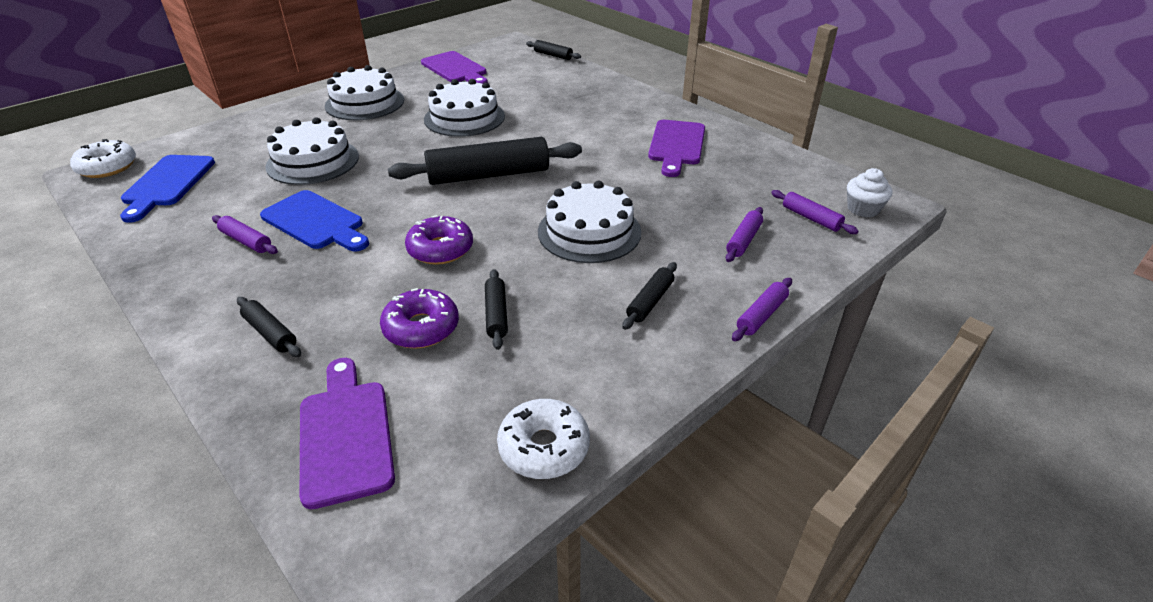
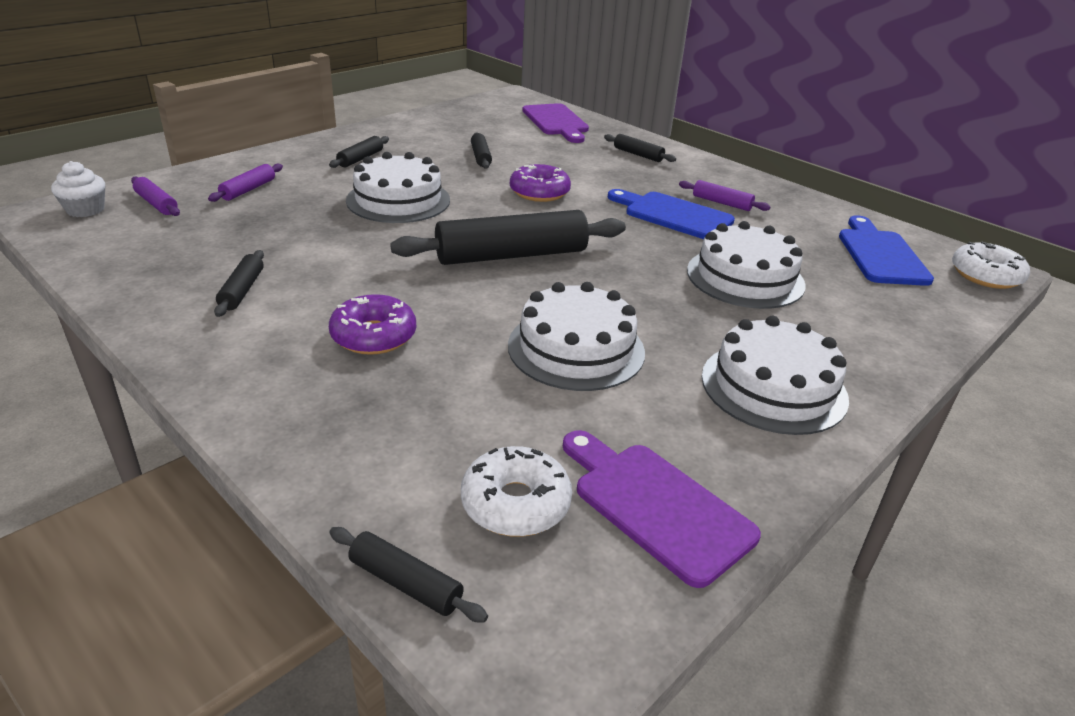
camera: 175 degrees right, 5 degrees down
purple donut [380,288,459,349] -> purple donut moved to [329,294,416,355]
white donut [497,399,590,479] -> white donut moved to [461,446,572,537]
purple cutting board [648,120,705,177] -> black rolling pin [214,250,264,317]
purple rolling pin [732,278,792,341] -> none

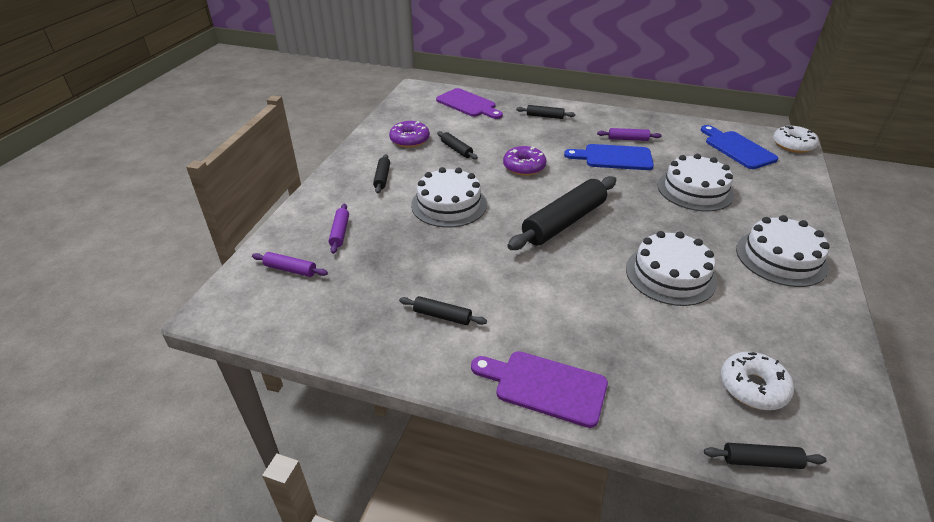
camera: 25 degrees left, 5 degrees up
white cupcake [51,161,105,217] -> none
black rolling pin [214,250,264,317] -> black rolling pin turned 45 degrees counterclockwise [399,296,487,325]
purple donut [329,294,416,355] -> purple donut moved to [389,121,430,148]
purple cutting board [563,430,761,588] -> purple cutting board moved to [471,351,608,428]

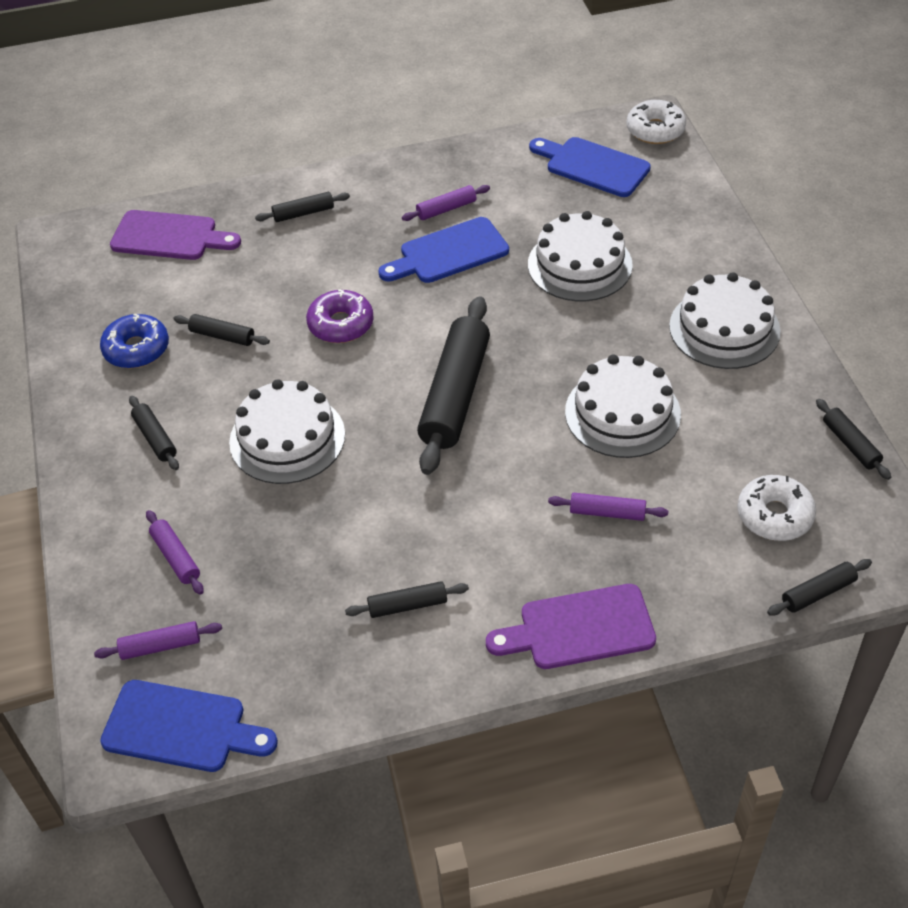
camera: 30 degrees left, 10 degrees up
purple donut [389,121,430,148] -> blue donut [100,314,169,369]
none -> blue cutting board [100,680,278,772]
none -> purple rolling pin [548,493,668,521]
none -> black rolling pin [816,399,891,480]

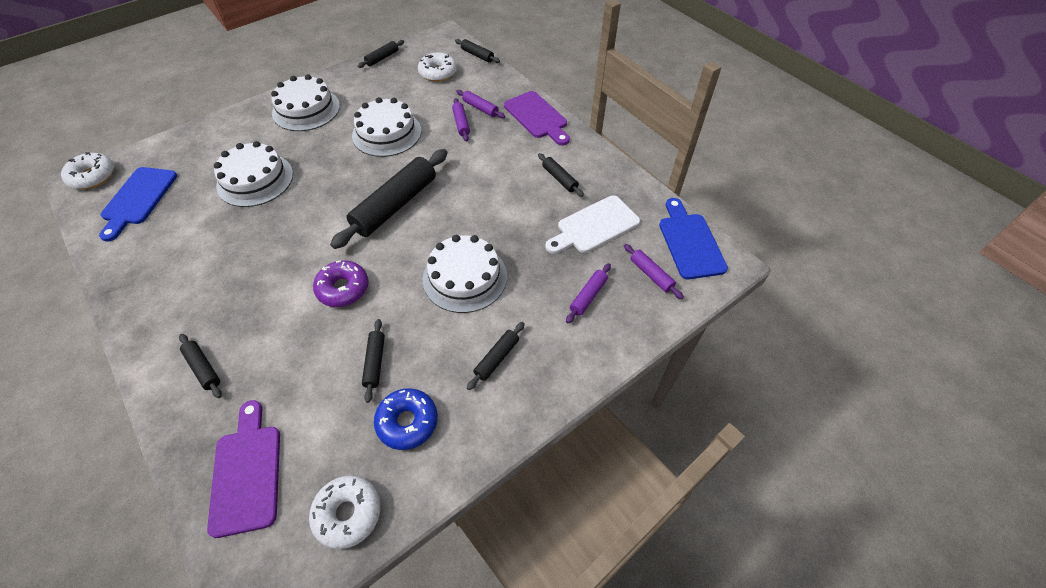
camera: 115 degrees left, 5 degrees up
blue cutting board [378,217,509,283] -> none
purple rolling pin [402,185,490,221] -> purple rolling pin moved to [456,90,505,118]
black rolling pin [417,296,490,475] -> black rolling pin turned 45 degrees counterclockwise [330,149,448,249]
none -> white donut [309,475,381,549]
none -> white cutting board [546,195,640,254]

